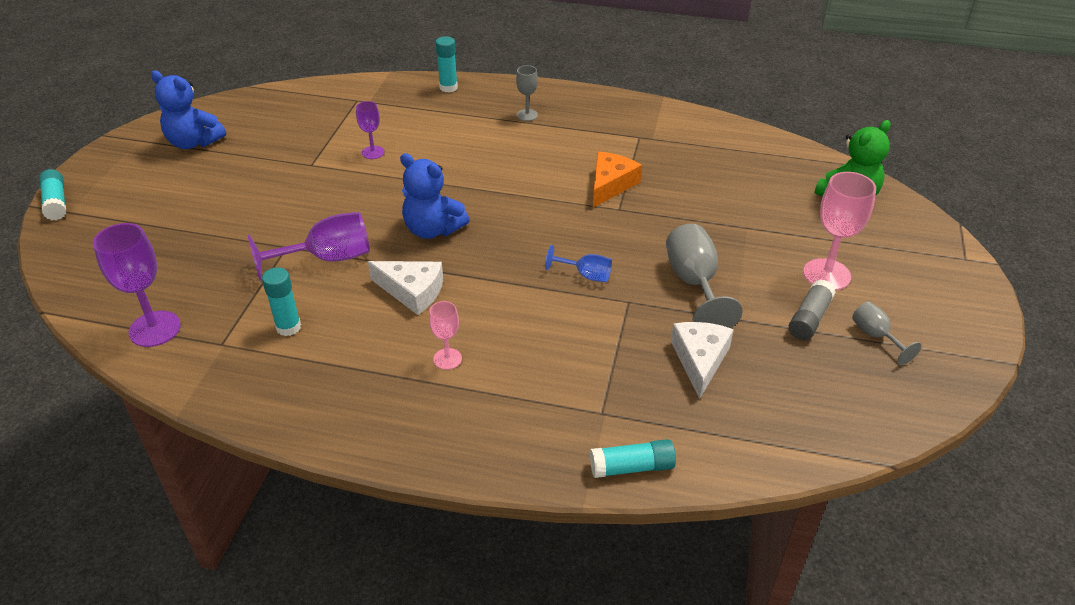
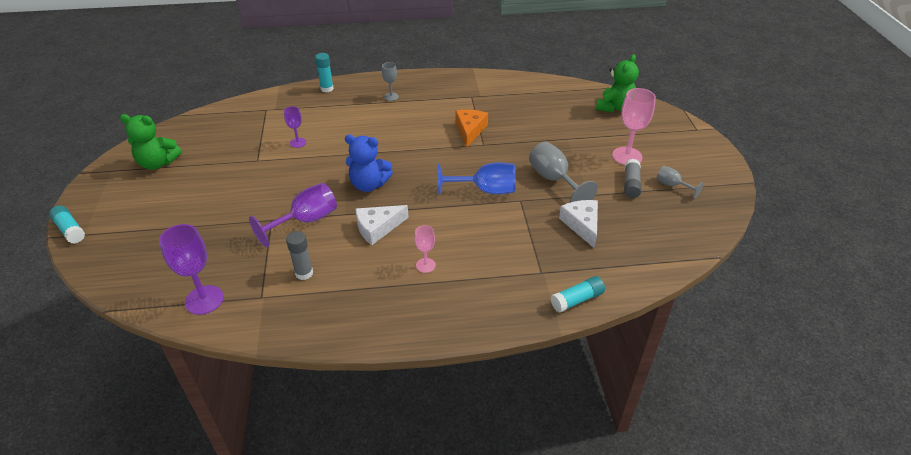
camera: 20 degrees left, 0 degrees up
blue teddy bear [151,71,226,149] -> green teddy bear [120,114,182,170]
turquoise glue stick [262,267,301,336] -> grey glue stick [286,231,313,280]
white cheese [368,261,443,315] -> white cheese turned 150 degrees clockwise [356,205,409,245]
blue goblet [545,245,612,282] -> blue goblet [438,162,516,195], size x1.79

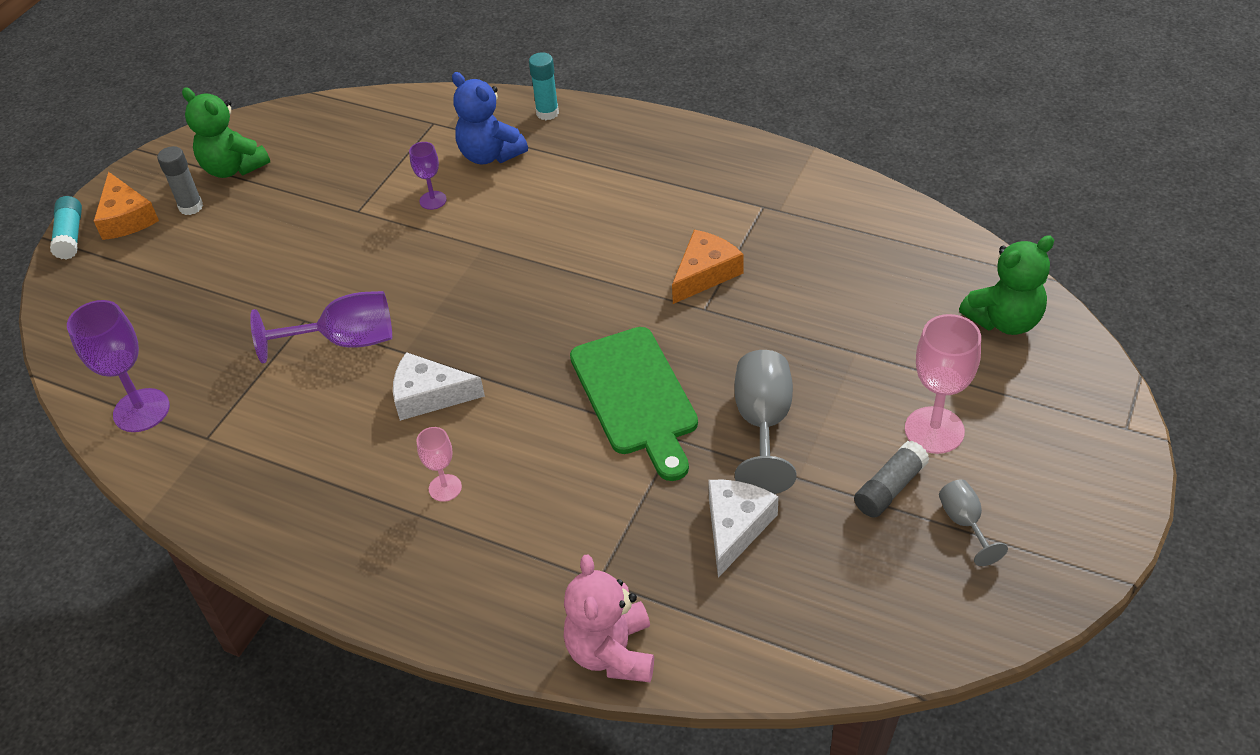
camera: 35 degrees right, 5 degrees up
grey glue stick [286,231,313,280] -> grey glue stick moved to [157,146,203,215]
blue teddy bear [345,134,393,192] -> blue teddy bear moved to [452,72,528,164]
grey goblet [382,62,399,101] -> none
blue goblet [438,162,516,195] -> green cutting board [570,327,698,481]
turquoise glue stick [551,276,605,313] -> pink teddy bear [564,555,654,682]
none -> orange cheese [94,172,159,240]

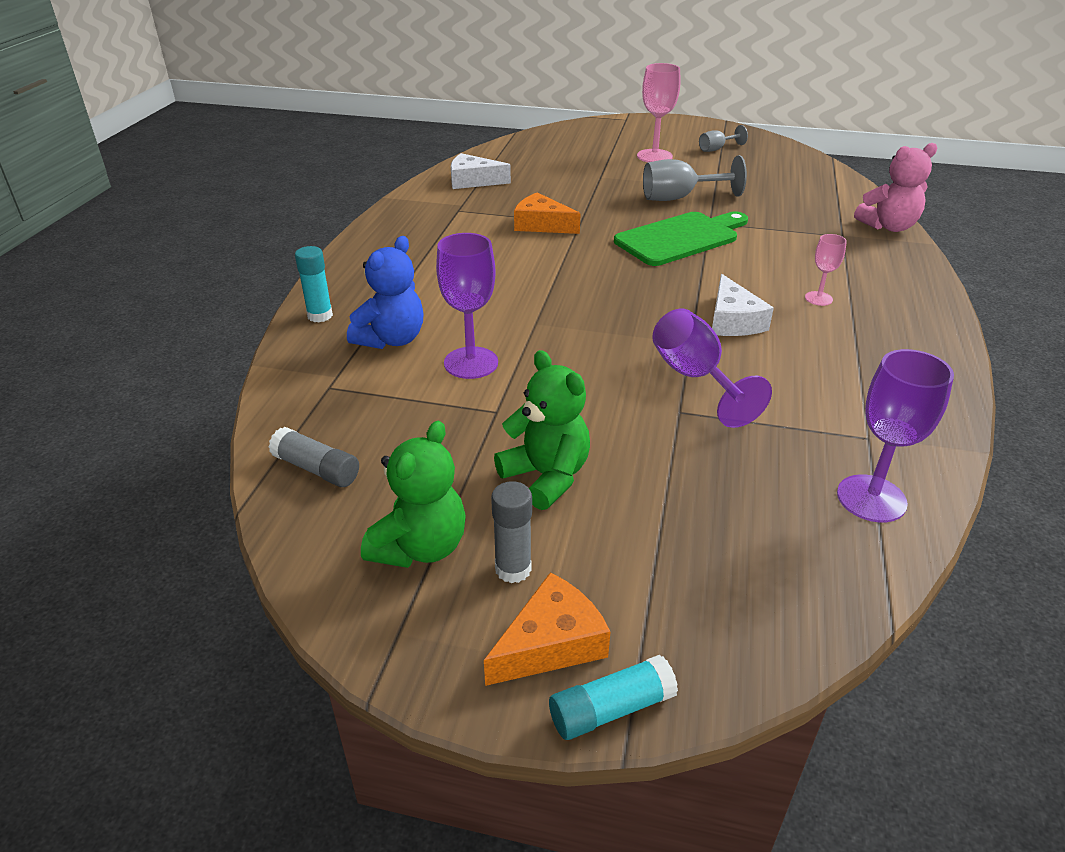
camera: 105 degrees left, 10 degrees down
purple goblet [409,142,447,210] -> purple goblet [436,233,498,379], size x1.79
white cheese [708,480,779,578] -> white cheese moved to [451,153,511,189]
grey glue stick [854,441,929,518] -> grey glue stick moved to [269,427,359,487]
green teddy bear [959,235,1054,335] -> green teddy bear moved to [494,350,590,510]

